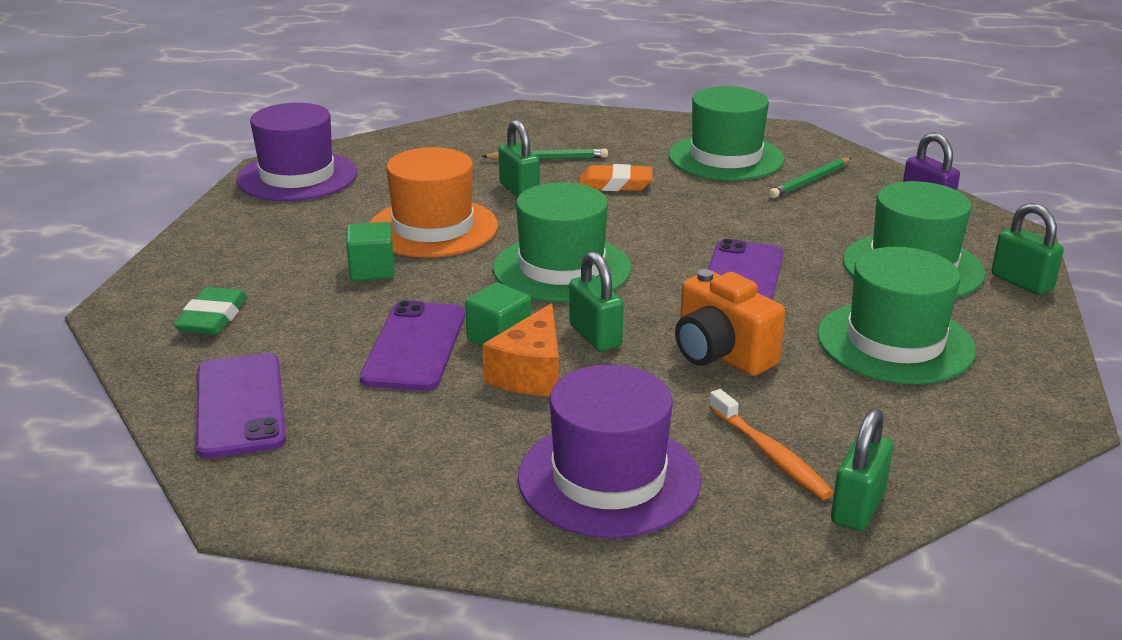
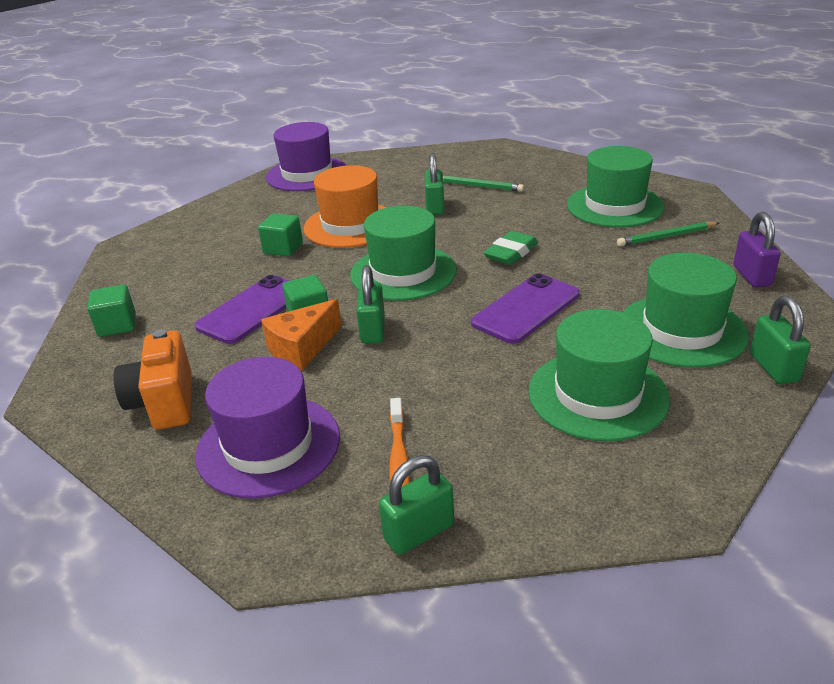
camera: 30 degrees right, 5 degrees up
green eraser [173,287,248,335] -> green eraser moved to [483,231,538,265]
purple phone [196,353,286,458] -> green cube [87,285,136,337]
orange eraser [579,164,652,191] -> none
orange camera [675,269,785,376] -> orange camera moved to [113,329,192,430]

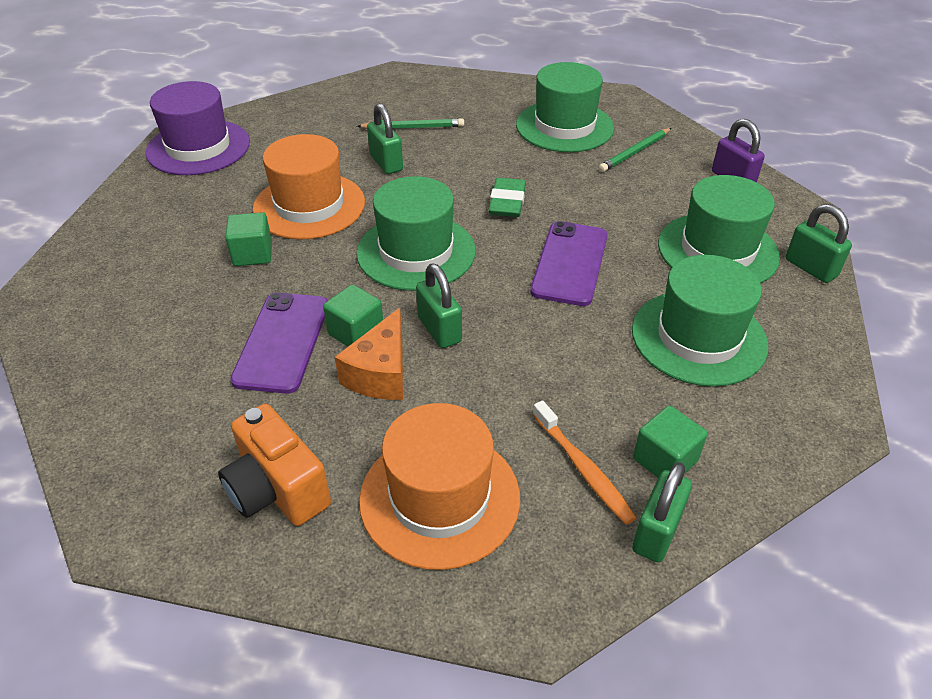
camera: 30 degrees left, 10 degrees up
green cube [87,285,136,337] -> green cube moved to [633,406,708,478]
purple hat [195,357,340,499] -> orange hat [359,403,520,570]

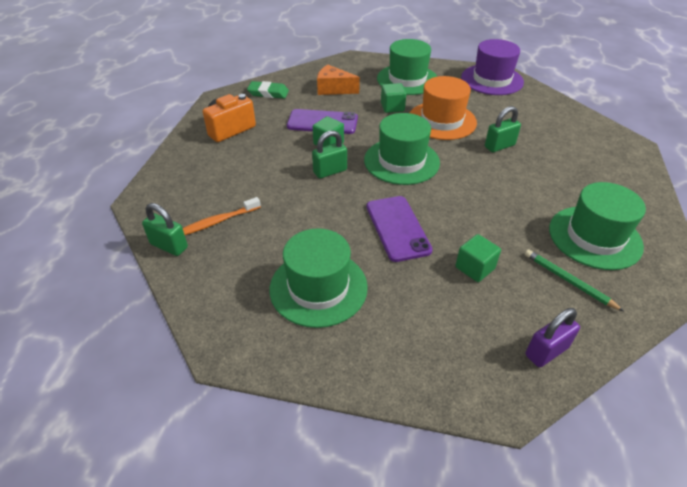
camera: 90 degrees right, 0 degrees up
orange cheese [335,308,403,400] -> orange cheese moved to [317,65,360,95]
green pencil [357,118,464,129] -> none
orange hat [359,403,520,570] -> none
green eraser [488,178,526,217] -> green eraser moved to [247,81,289,99]
purple phone [530,221,608,306] -> purple phone turned 60 degrees clockwise [366,196,433,262]
green cube [633,406,708,478] -> green cube moved to [455,234,501,282]
green hat [658,175,780,284] -> green hat moved to [377,39,437,95]
green padlock [786,204,852,283] -> none

